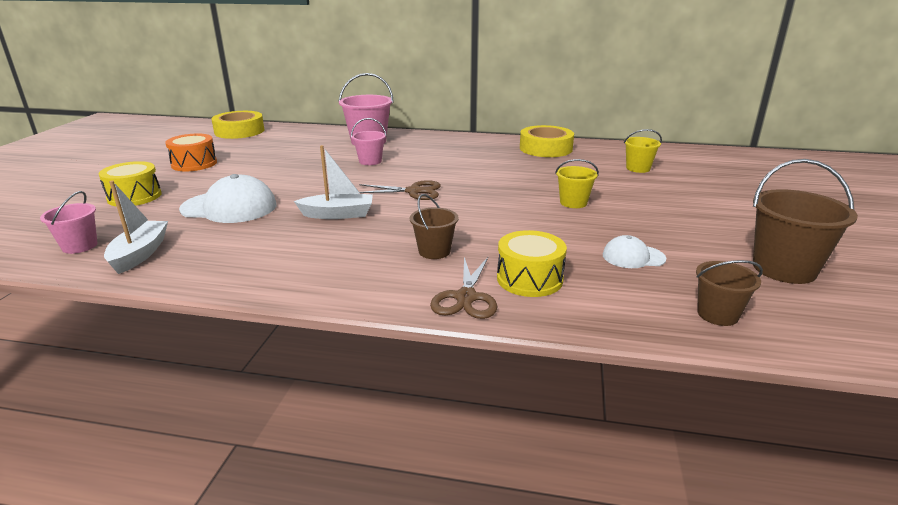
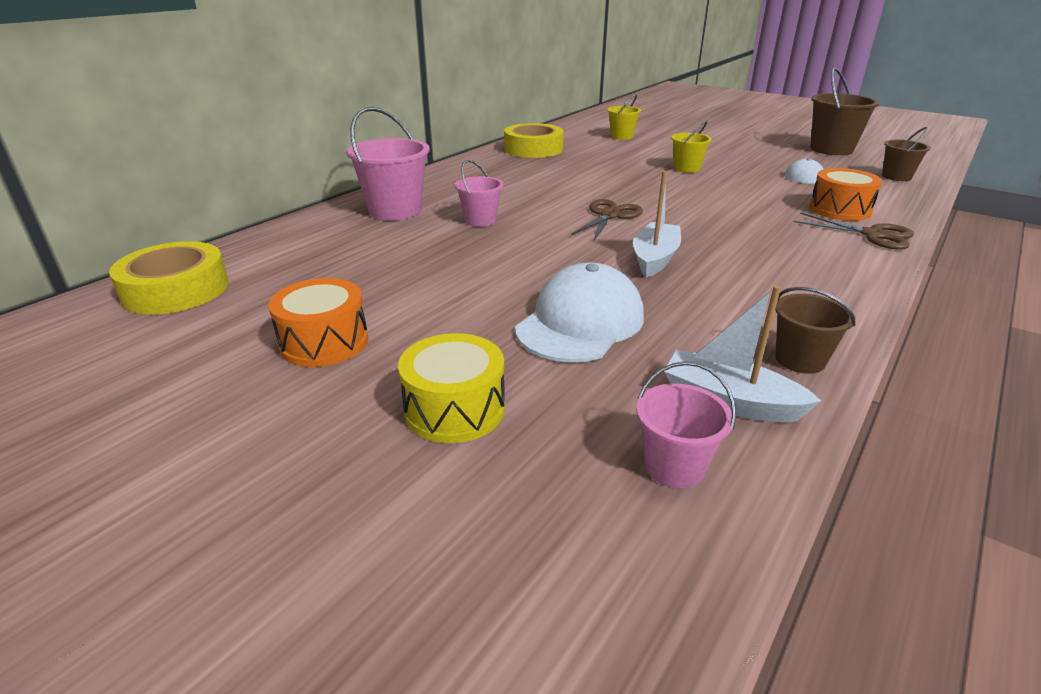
camera: 65 degrees left, 5 degrees up
brown bucket [410,194,459,259] -> brown bucket moved to [775,287,856,374]
yellow drum [497,230,567,297] -> orange drum [809,168,882,221]

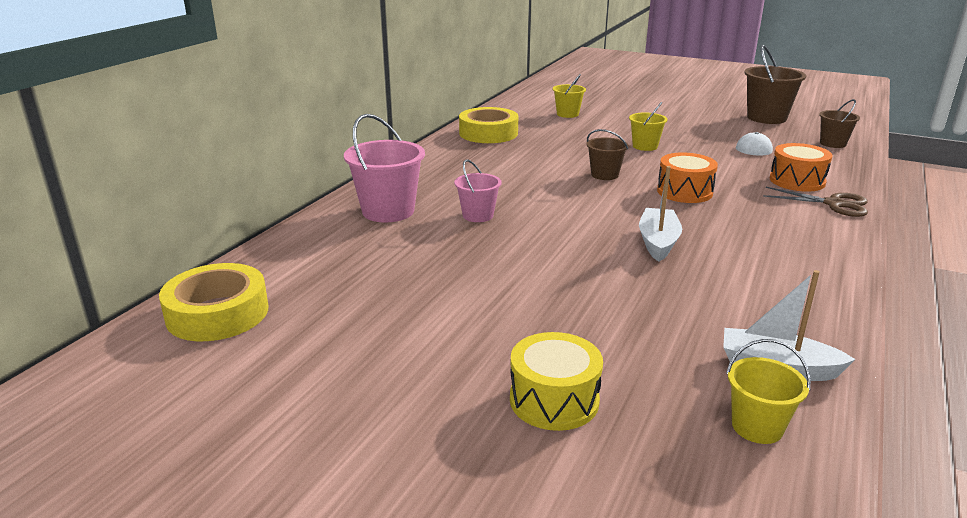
camera: 10 degrees left, 5 degrees down
orange drum [268,278,368,367] -> orange drum moved to [657,152,718,203]
white cap [515,262,644,362] -> none
brown scissors [571,199,643,240] -> none
pink bucket [636,361,736,488] -> yellow bucket [726,339,811,444]
brown bucket [775,287,856,374] -> brown bucket moved to [586,129,628,180]

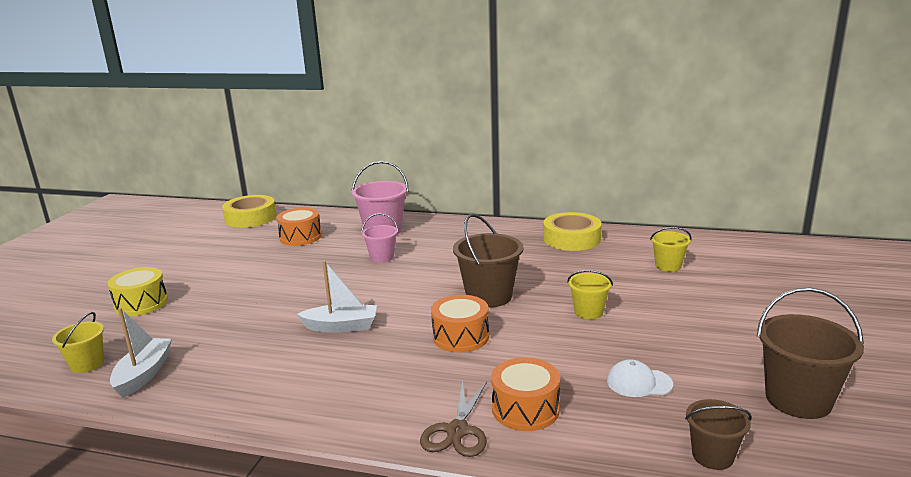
camera: 80 degrees right, 5 degrees down
brown bucket [586,129,628,180] -> brown bucket [453,214,524,308], size x1.70
none -> orange drum [276,208,322,246]

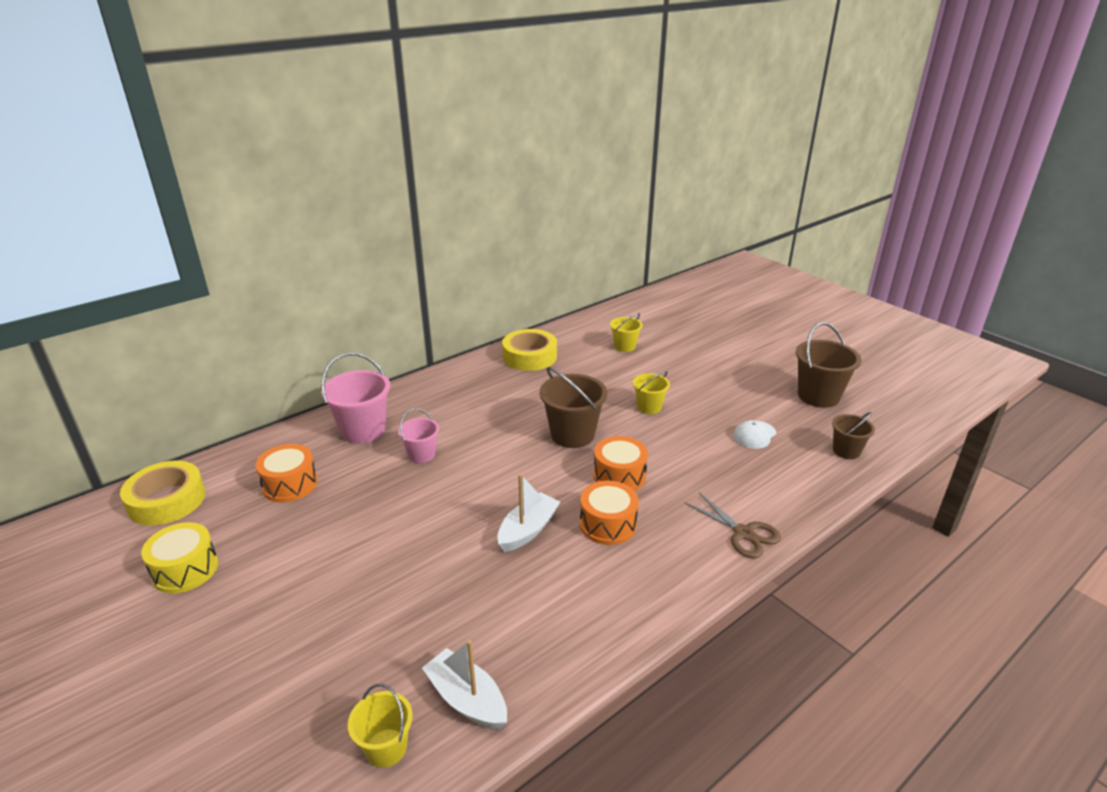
camera: 55 degrees left, 10 degrees up
yellow drum [108,267,168,316] -> yellow drum moved to [141,522,218,593]
orange drum [491,357,560,431] -> orange drum moved to [580,481,639,545]

